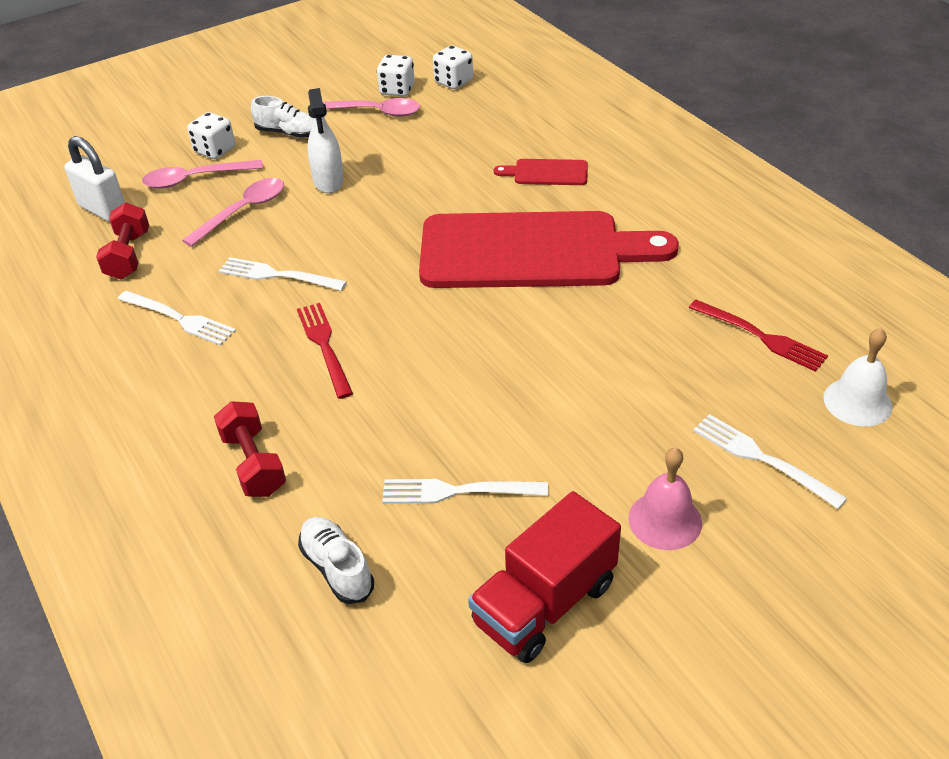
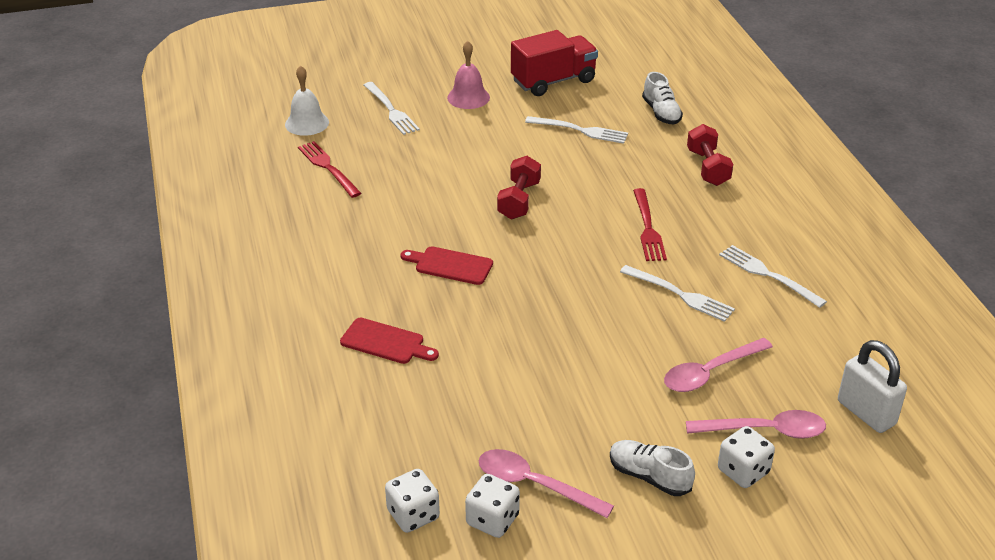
camera: 165 degrees left, 5 degrees down
red dumbbell [96,202,149,279] -> red dumbbell moved to [497,156,541,220]
white spray bottle [308,88,344,193] -> none
red cutting board [419,211,679,288] -> red cutting board [400,246,493,285], size x0.40

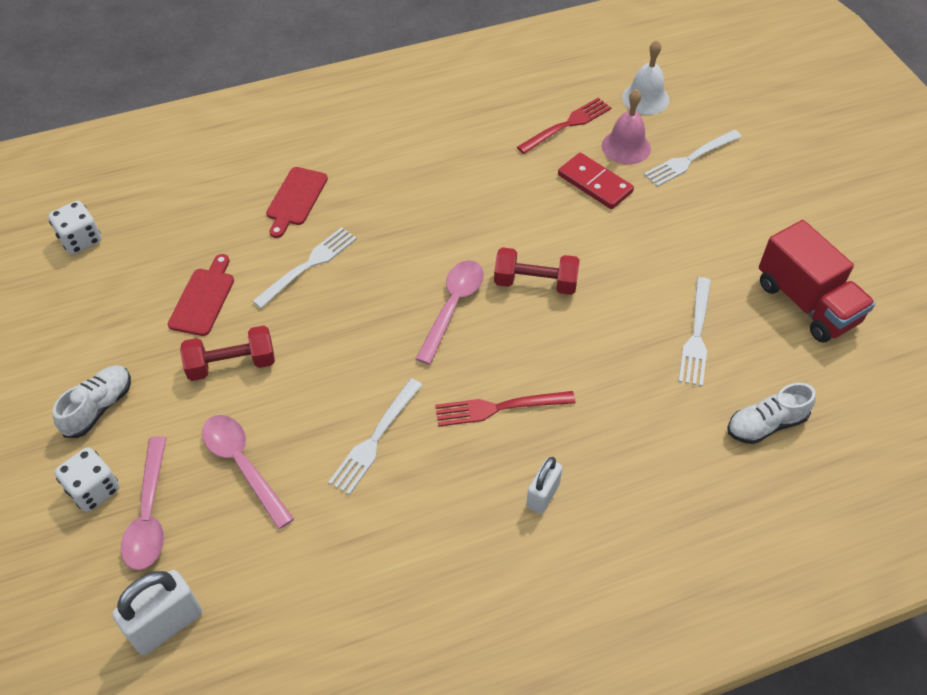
camera: 85 degrees right, 15 degrees up
red cutting board [400,246,493,285] -> red cutting board moved to [168,254,234,336]
pink bell [447,41,490,109] -> pink bell moved to [602,89,651,165]
white dice [465,474,520,538] -> none
pink spoon [478,449,614,518] -> pink spoon moved to [416,260,484,365]
red dumbbell [687,124,733,186] -> red dumbbell moved to [180,326,275,381]
white fork [719,245,827,308] -> white fork moved to [252,227,357,308]
none -> white padlock [526,457,563,514]
none -> red domino [558,153,634,209]

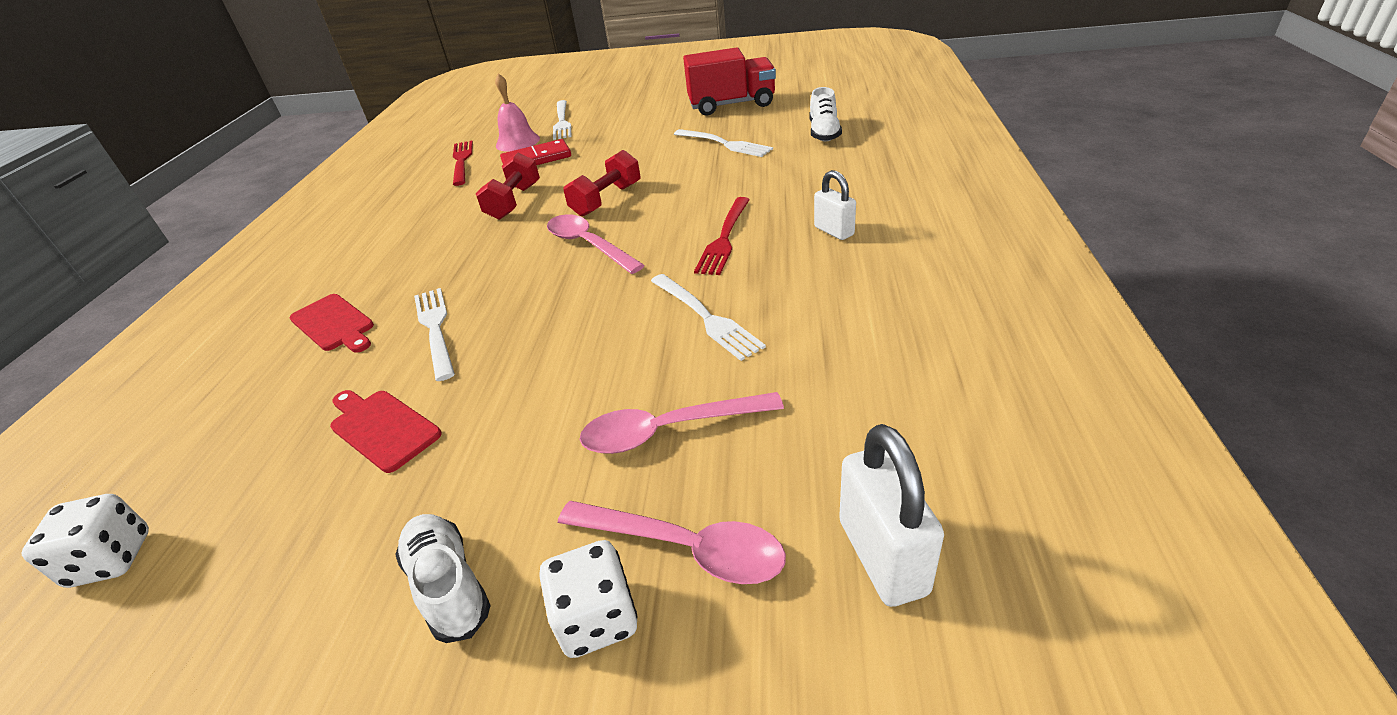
camera: 60 degrees left, 15 degrees down
red dumbbell [180,326,275,381] -> red dumbbell moved to [476,152,540,220]
white bell [622,40,669,115] -> none

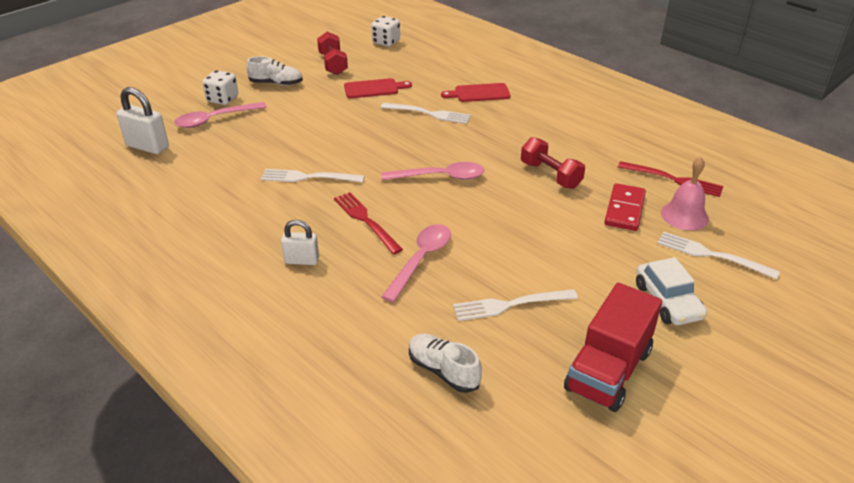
camera: 125 degrees right, 0 degrees up
red dumbbell [563,150,640,217] -> red dumbbell moved to [317,32,348,75]
pink spoon [580,392,784,454] -> pink spoon moved to [381,224,451,302]
none -> white car [636,257,707,325]

